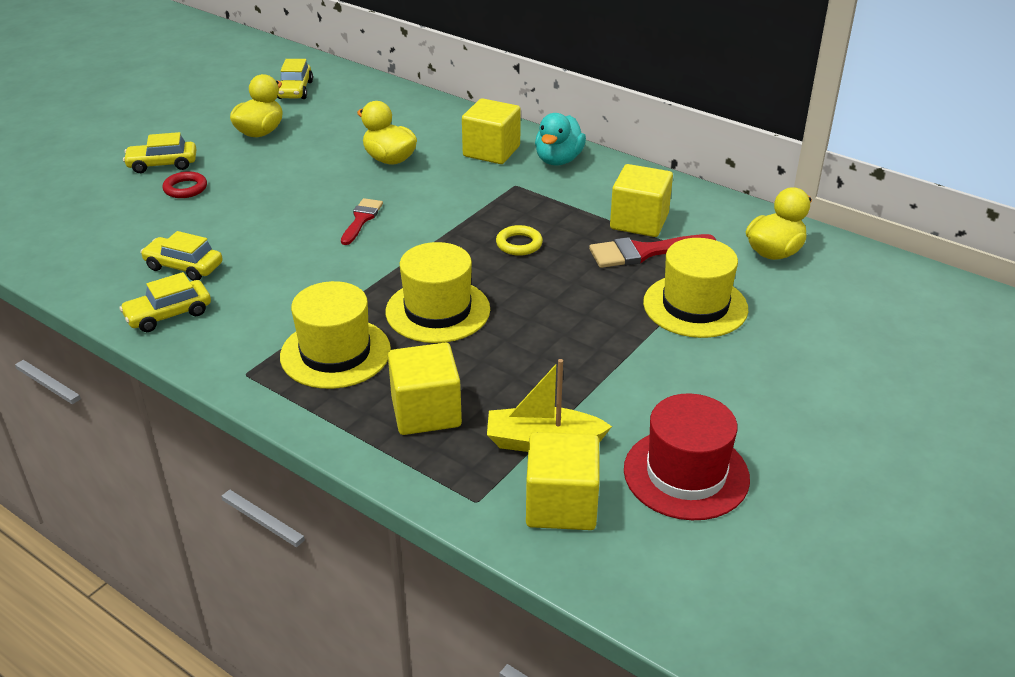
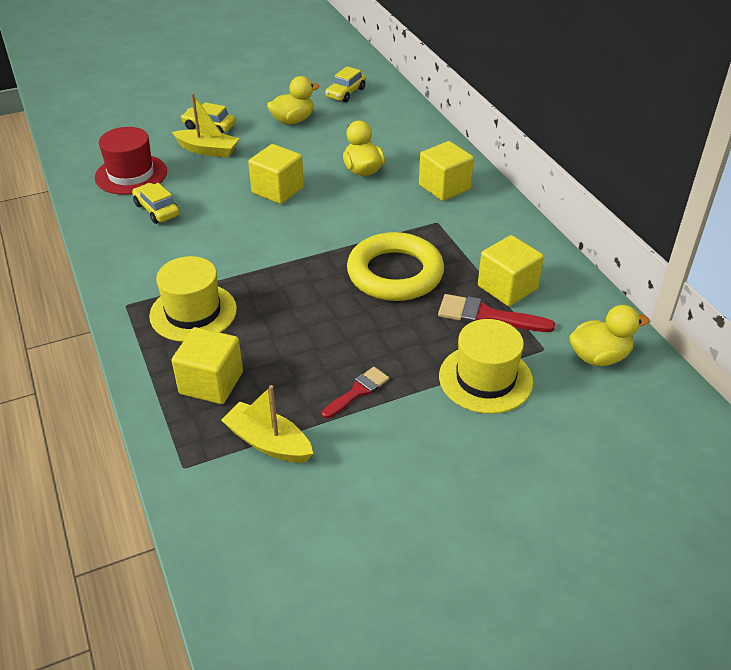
camera: 30 degrees right, 5 degrees up
yellow car [119,272,211,332] -> none
red ring [162,171,207,198] -> yellow boat [172,93,240,158]
red brush [341,198,383,245] -> red brush moved to [322,367,389,419]
yellow hat [386,242,490,343] -> none
yellow ring [496,225,543,256] -> yellow ring [347,232,444,301], size x2.42
yellow cube [526,432,599,530] -> yellow cube moved to [248,144,304,204]
turquoise duck [535,113,586,166] -> none
red hat [624,393,750,520] -> red hat moved to [95,127,167,195]

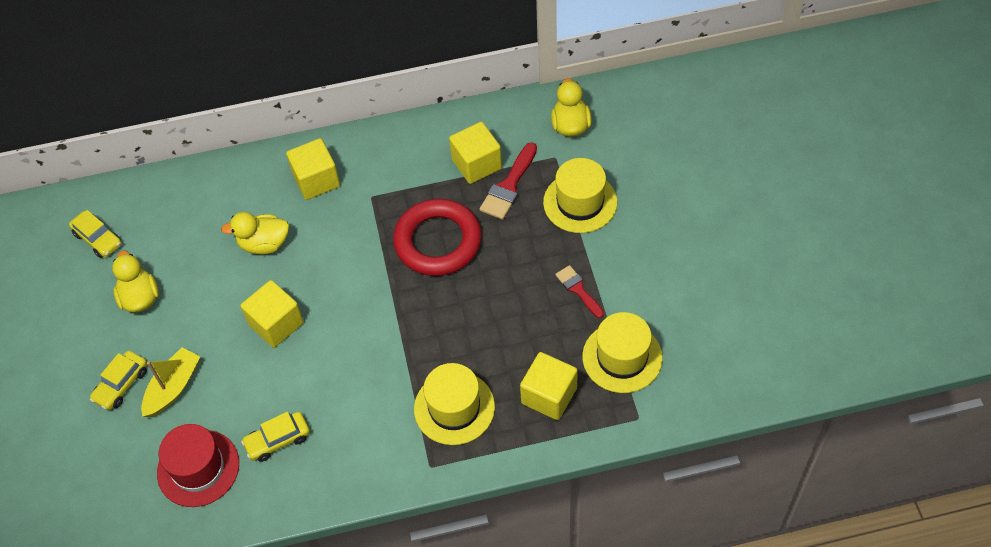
camera: 75 degrees left, 15 degrees up
yellow boat [221,385,313,463] -> yellow hat [582,312,663,393]
yellow ring [347,232,444,301] -> red ring [393,199,482,276]

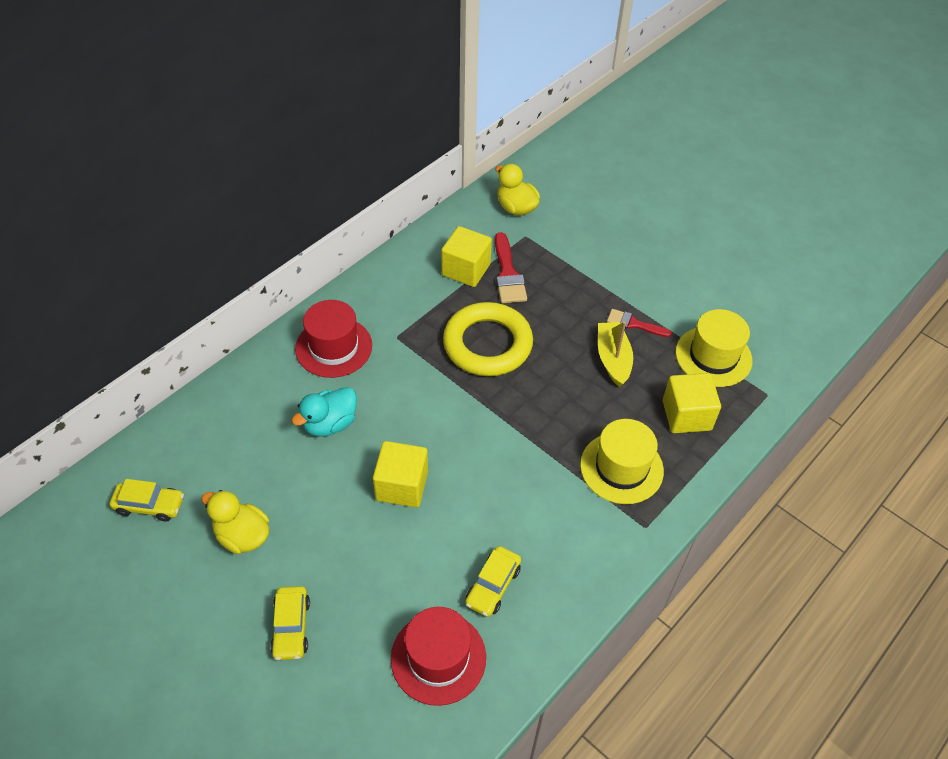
camera: 40 degrees left, 5 degrees down
yellow boat [141,347,200,417] -> yellow boat moved to [598,321,633,387]
yellow duck [221,212,289,254] -> turquoise duck [292,387,357,437]
yellow cube [286,138,340,200] -> red hat [295,300,372,378]
red ring [393,199,482,276] -> yellow ring [443,302,533,376]
yellow hat [543,158,617,233] -> none

